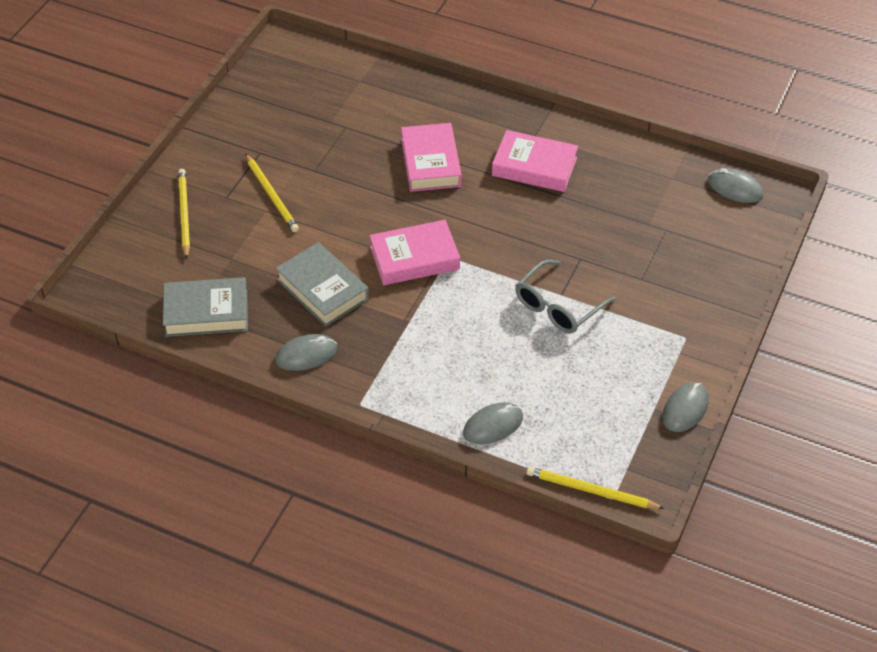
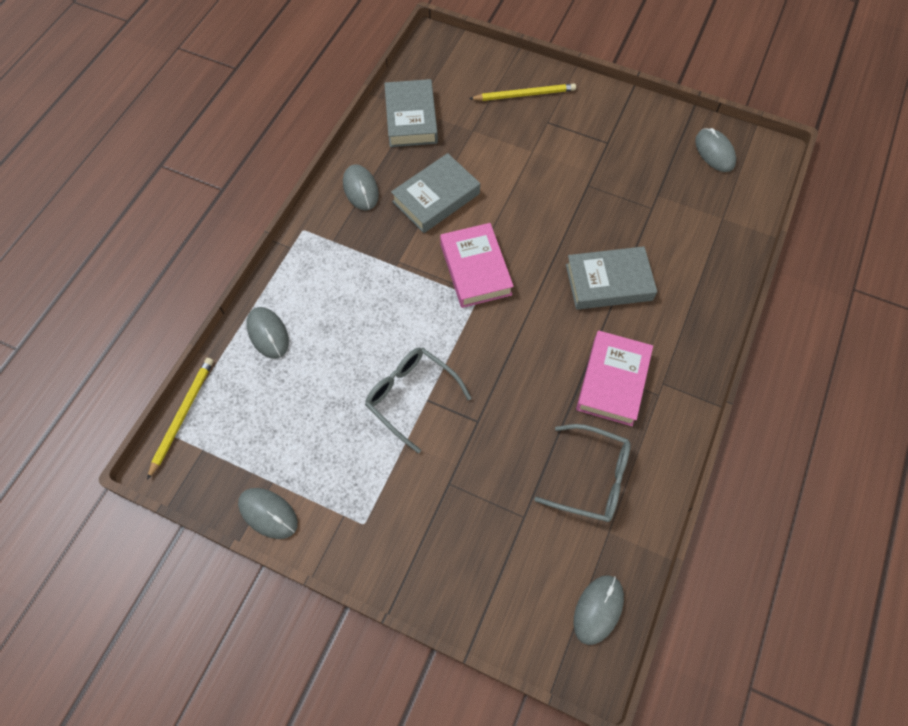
camera: 90 degrees right, 15 degrees up
yellow pencil [245,153,299,232] -> none
pink book [401,123,462,192] -> grey book [566,246,657,310]
none -> grey glasses [534,424,631,522]
none -> grey mouse [695,128,736,172]

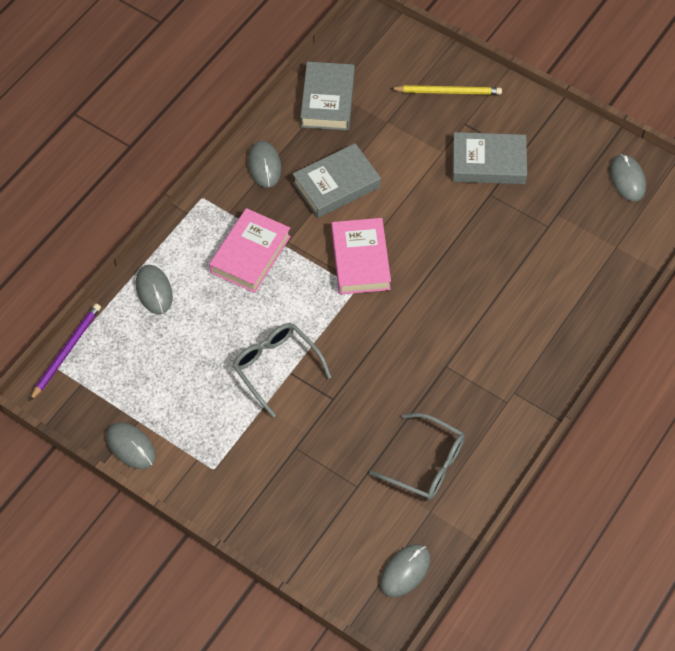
camera: 10 degrees right, 5 degrees down
yellow pencil [147,358,213,480] -> purple pencil [30,303,101,401]
grey book [566,246,657,310] -> grey book moved to [453,132,527,184]
pink book [576,331,653,426] -> pink book moved to [209,208,291,293]

